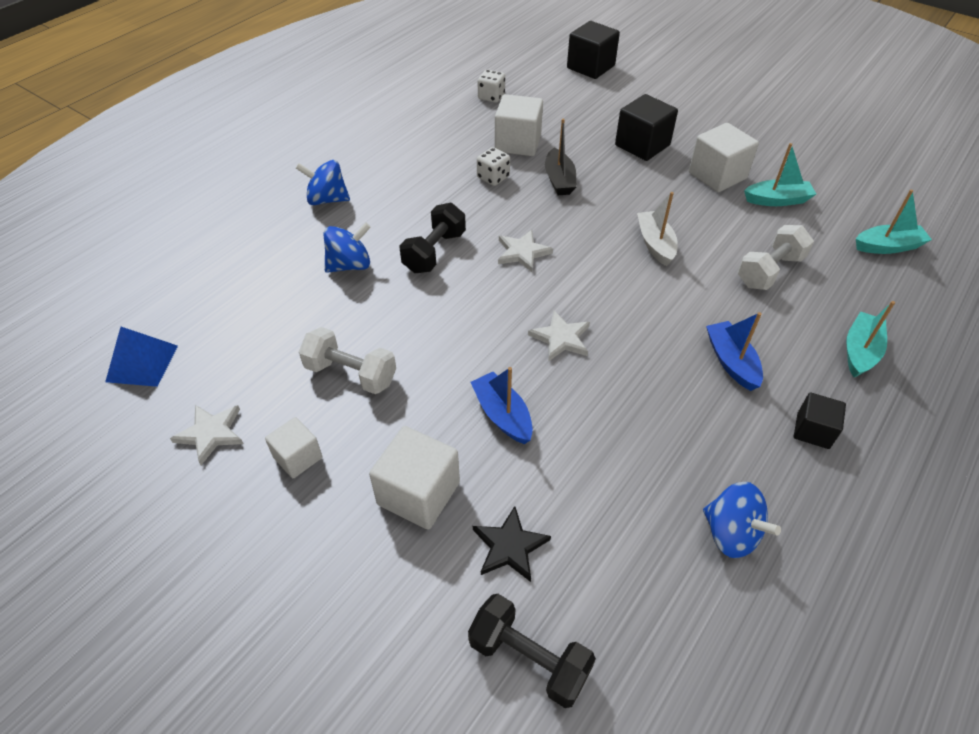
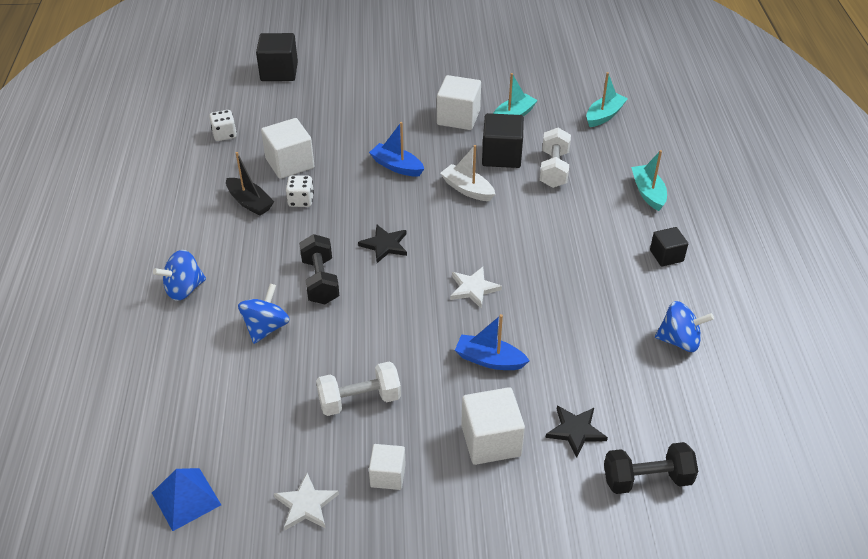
camera: 40 degrees left, 5 degrees down
white star [498,230,553,272] -> black star [358,225,407,263]
black boat [545,118,576,195] -> black boat moved to [226,152,274,216]
black cube [615,94,678,161] -> black cube moved to [482,113,524,168]
blue boat [706,312,763,391] -> blue boat moved to [369,122,424,176]

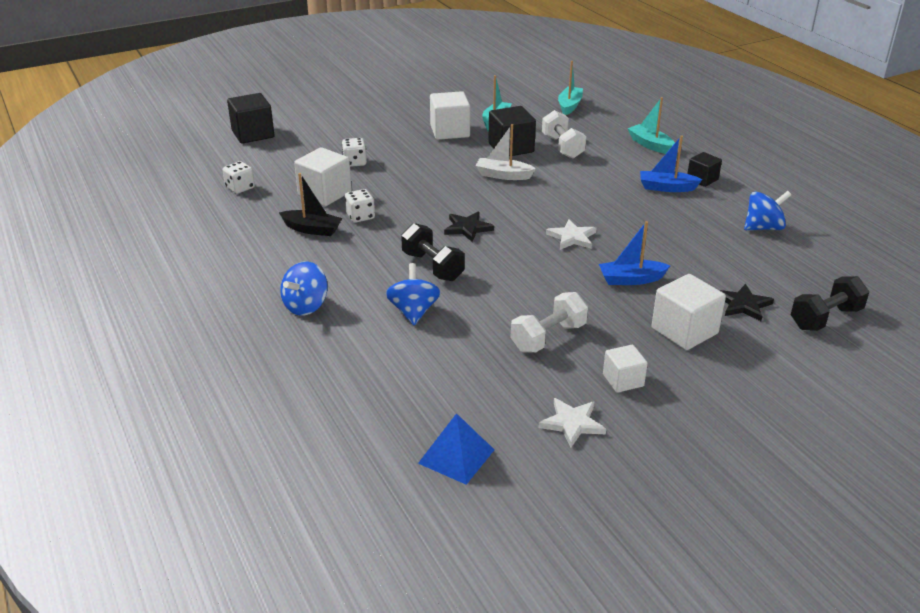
camera: 25 degrees left, 10 degrees down
blue boat [369,122,424,176] -> blue boat moved to [640,136,703,192]
none -> white dice [342,138,367,167]

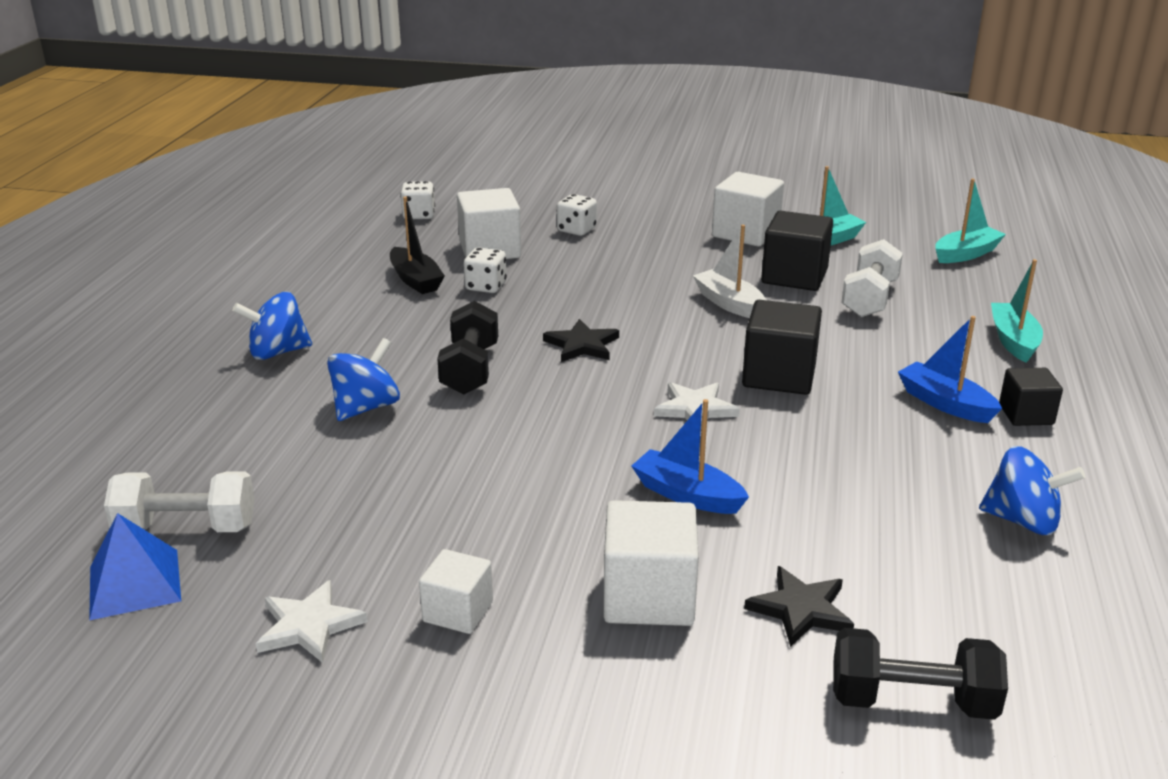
camera: 40 degrees right, 5 degrees down
black cube [227,93,274,144] -> black cube moved to [742,300,822,395]
white dumbbell [511,292,588,353] -> white dumbbell moved to [104,471,255,532]

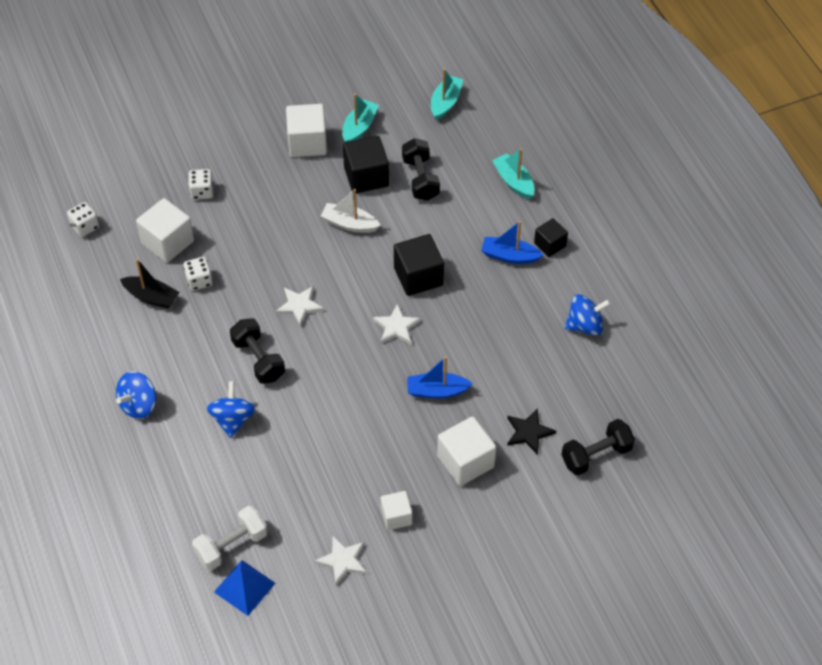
camera: 35 degrees left, 25 degrees up
black star [543,319,619,362] -> white star [276,286,324,327]
white dumbbell [841,239,903,317] -> black dumbbell [402,138,440,201]

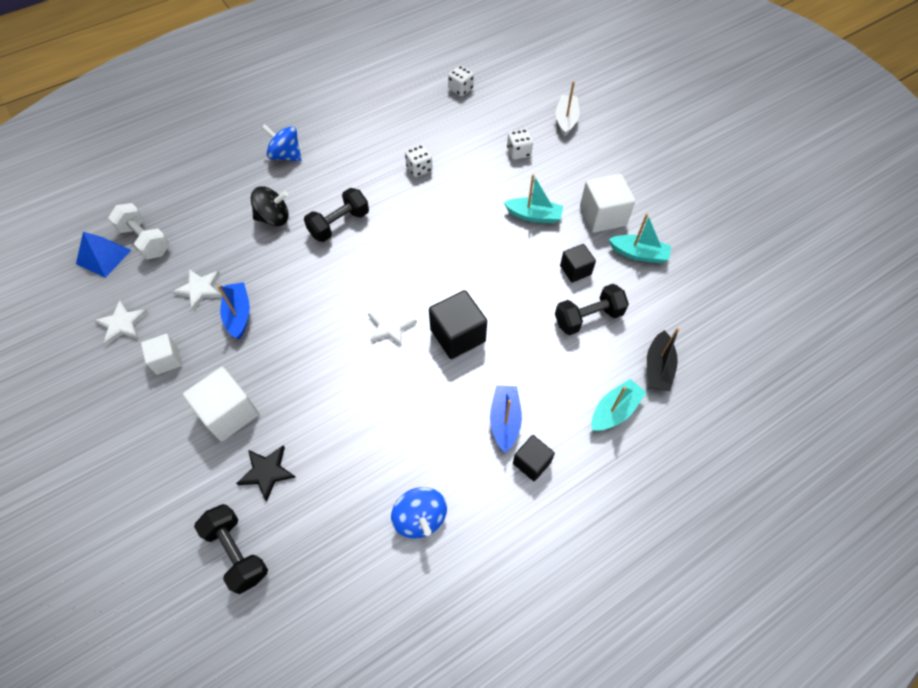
camera: 80 degrees right, 5 degrees up
black boat [120,259,179,309] -> black boat moved to [647,328,680,391]
white cube [136,198,194,263] -> none
blue spinning top [207,381,256,438] -> black spinning top [251,186,289,226]
white star [276,286,324,327] -> white star moved to [172,269,222,311]
white boat [321,189,381,233] -> white boat moved to [556,81,580,137]
black cube [343,136,389,193] -> black cube [560,244,596,282], size x0.61
blue boat [407,356,473,399] -> blue boat moved to [217,282,250,339]
turquoise boat [431,69,463,120] -> turquoise boat moved to [504,174,563,223]

